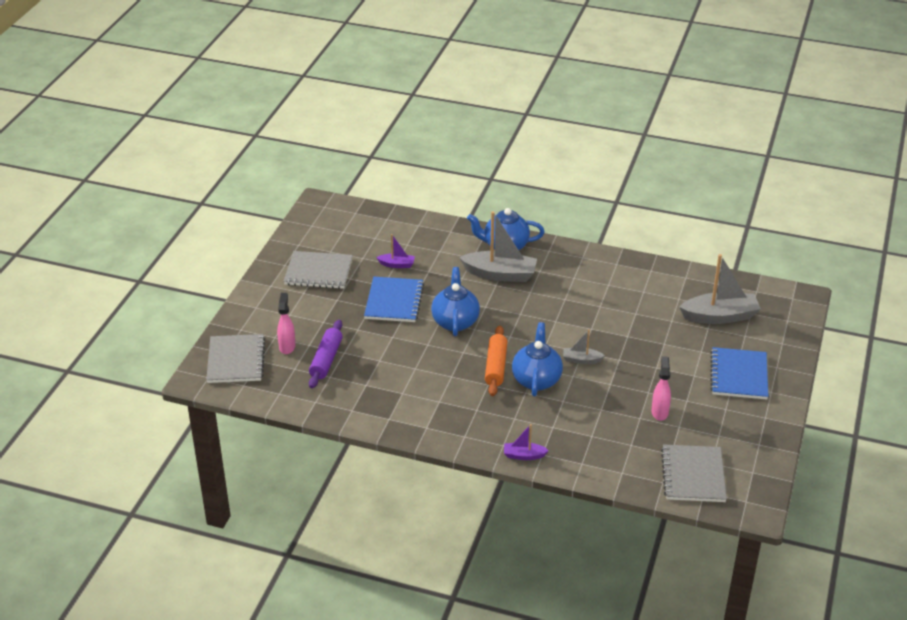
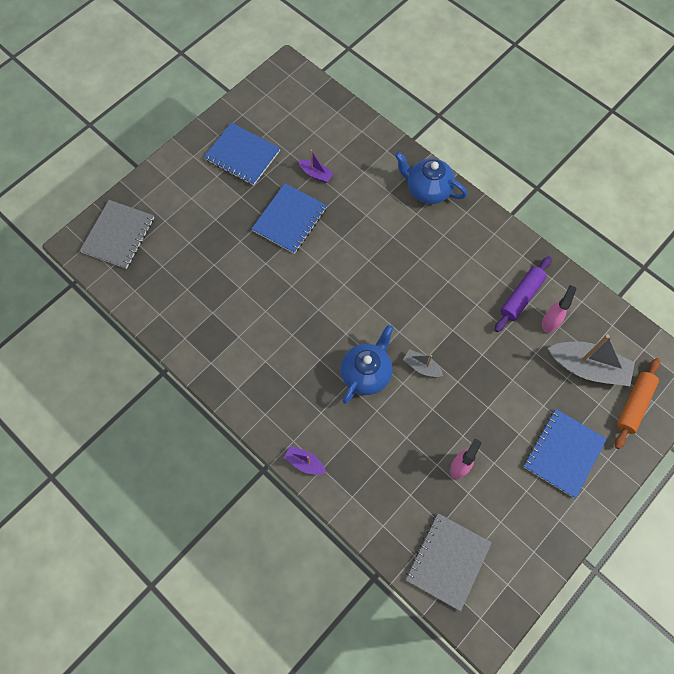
camera: 25 degrees right, 30 degrees up
pink spray bottle [277,293,295,354] -> pink spray bottle moved to [542,285,576,333]
grey notebook [284,251,353,289] -> blue notebook [204,122,280,186]
purple rolling pin [309,320,343,389] -> purple rolling pin moved to [495,256,552,332]
blue teapot [431,267,480,336] -> none
grey boat [459,211,537,282] -> none
orange rolling pin [485,326,507,396] -> orange rolling pin moved to [615,358,660,449]

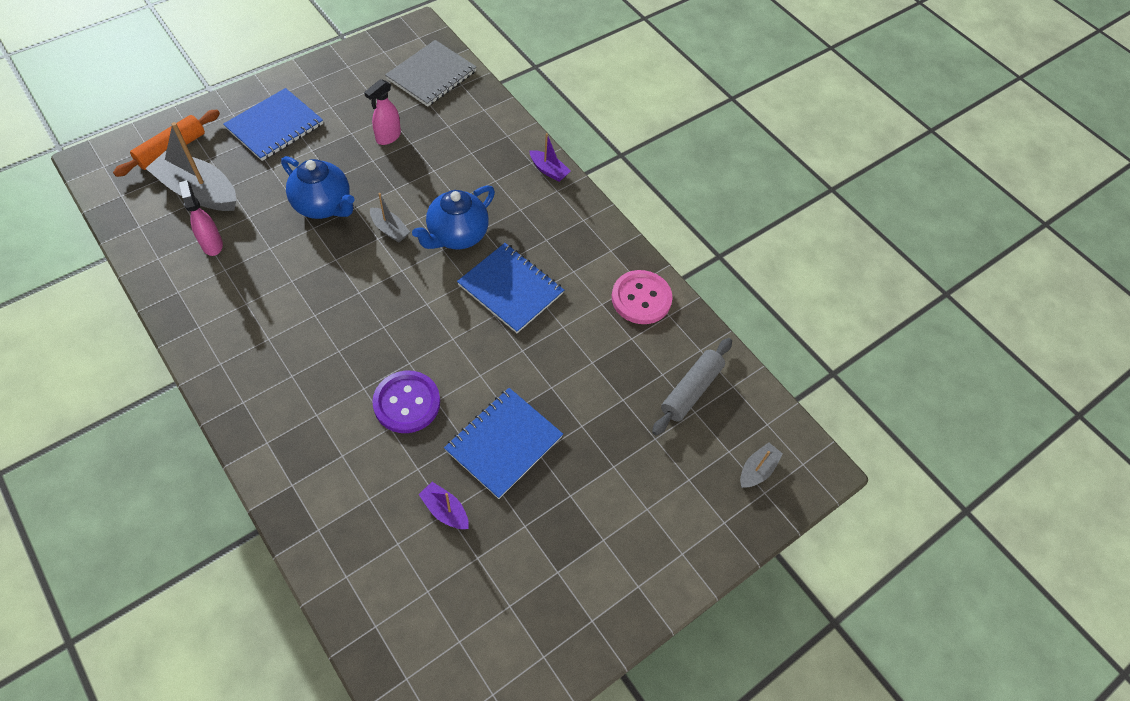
camera: 175 degrees left, 10 degrees down
grey notebook [80,200,154,269] -> grey boat [740,442,783,488]
blue notebook [204,122,280,186] -> blue notebook moved to [457,243,564,333]
blue teapot [395,152,467,204] -> blue teapot moved to [281,156,355,219]
purple rolling pin [495,256,552,332] -> none
pink spray bottle [542,285,576,333] -> pink spray bottle turned 120 degrees clockwise [179,180,223,256]
none -> purple button [372,370,440,433]
none -> pink button [612,270,672,324]
none -> grey rolling pin [652,338,732,435]

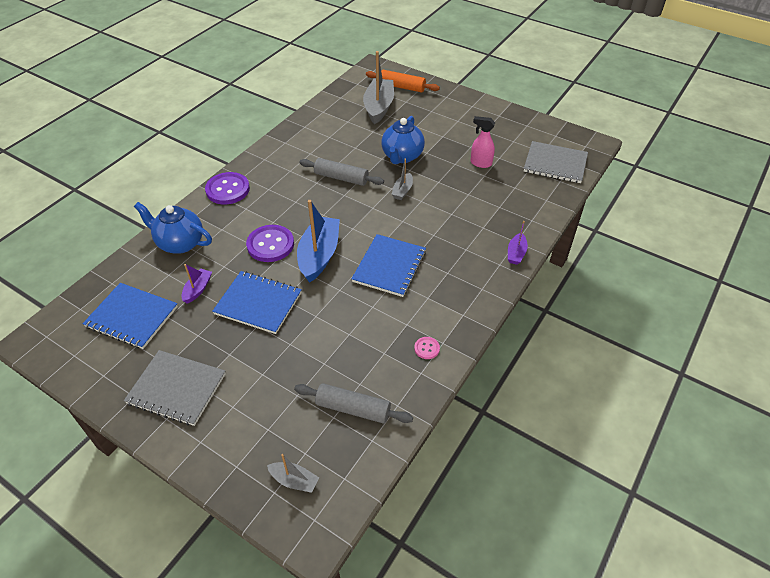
camera: 75 degrees right, 10 degrees down
pink spray bottle [179,180,223,256] -> none
blue notebook [223,88,323,161] -> blue notebook moved to [83,283,178,349]
blue teapot [412,185,495,249] -> blue teapot moved to [134,202,212,254]
pink button [612,270,672,324] -> pink button [414,337,440,359], size x0.47
none -> grey notebook [124,350,226,426]
none -> purple button [205,172,250,204]
none -> blue boat [297,200,340,283]
none -> grey rolling pin [299,158,384,186]

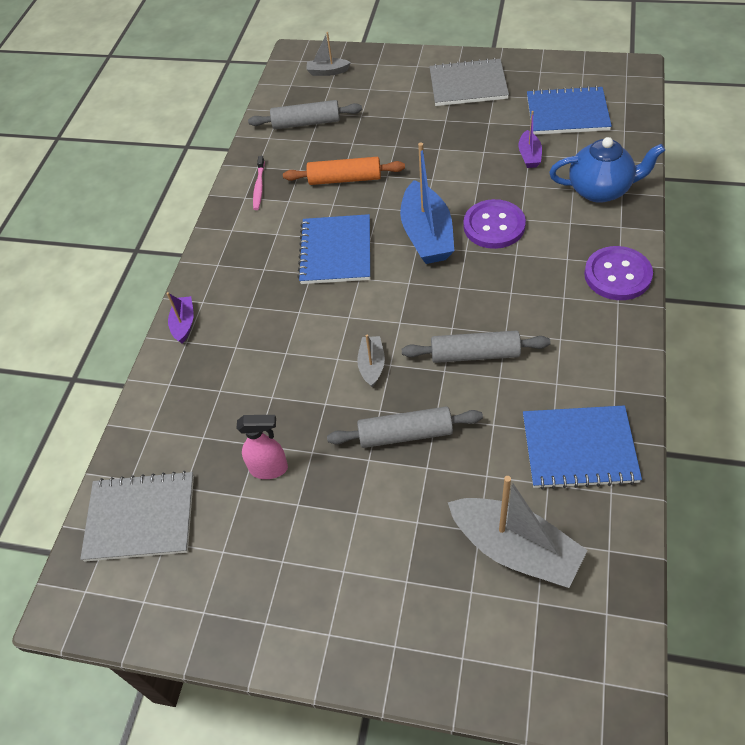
camera: 165 degrees right, 5 degrees up
blue notebook [212,271,302,334] -> blue notebook moved to [523,405,642,490]
grey boat [363,51,394,124] -> grey boat turned 45 degrees counterclockwise [448,476,588,588]
orange rolling pin [366,70,440,92] -> orange rolling pin moved to [283,157,405,185]
blue teapot [381,116,425,164] -> grey rolling pin [327,407,483,448]
pink button [414,337,440,359] -> pink toothbrush [253,156,265,210]

